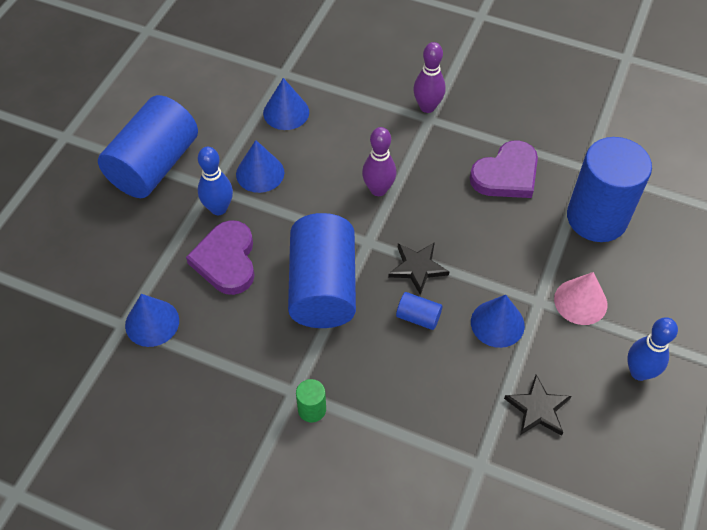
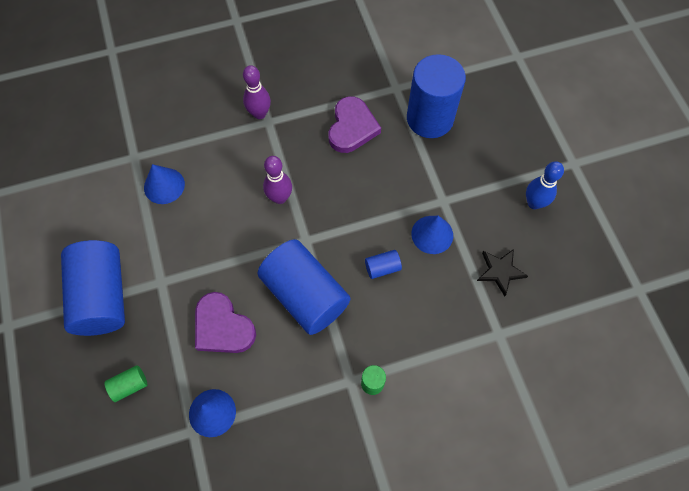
camera: 40 degrees left, 10 degrees up
blue bowling pin [198,147,233,215] -> none
blue cone [236,140,284,193] -> none
black star [388,242,450,295] -> none
pink cone [554,272,608,325] -> none
none -> green cylinder [104,365,147,402]

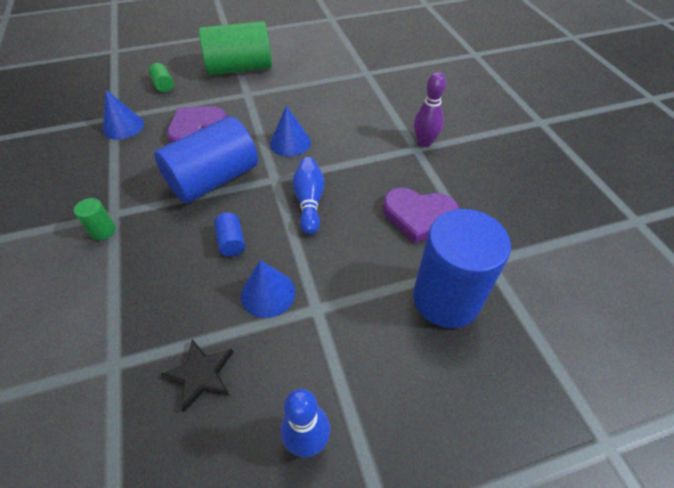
camera: 90 degrees right, 15 degrees down
blue cylinder [61,240,125,336] -> green cylinder [199,21,272,75]
blue cone [144,164,185,204] -> blue cone moved to [270,106,311,157]
purple bowling pin [263,156,292,204] -> none
none -> blue bowling pin [292,157,324,234]

